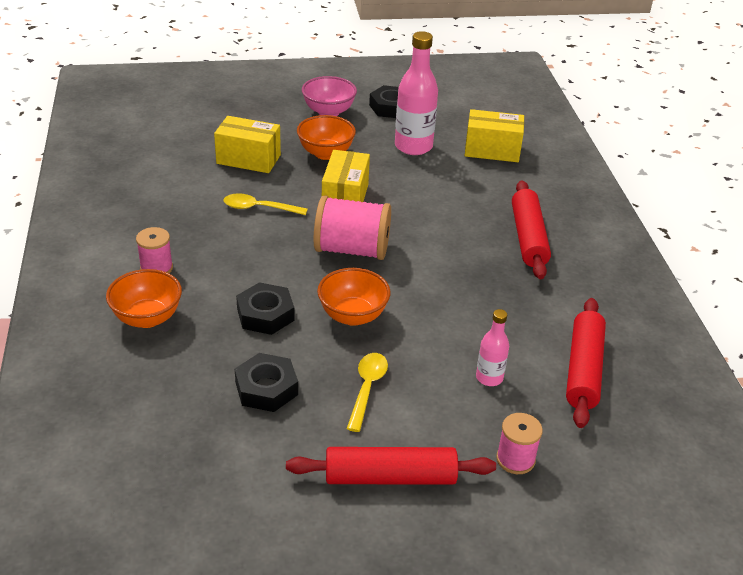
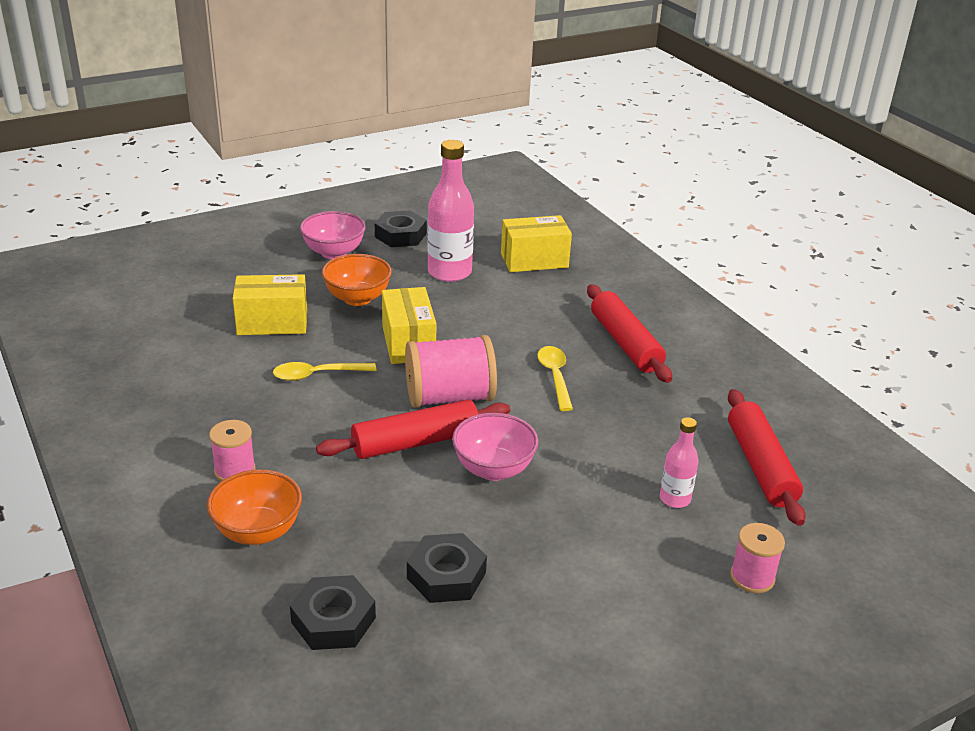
camera: 20 degrees left, 5 degrees down
black nut [236,282,295,335] -> black nut moved to [290,575,376,650]
red rolling pin [286,447,496,485] -> red rolling pin moved to [316,399,510,459]
orange bowl [317,268,391,326] -> pink bowl [452,413,539,481]
yellow spoon [347,353,388,432] -> yellow spoon moved to [537,346,573,411]

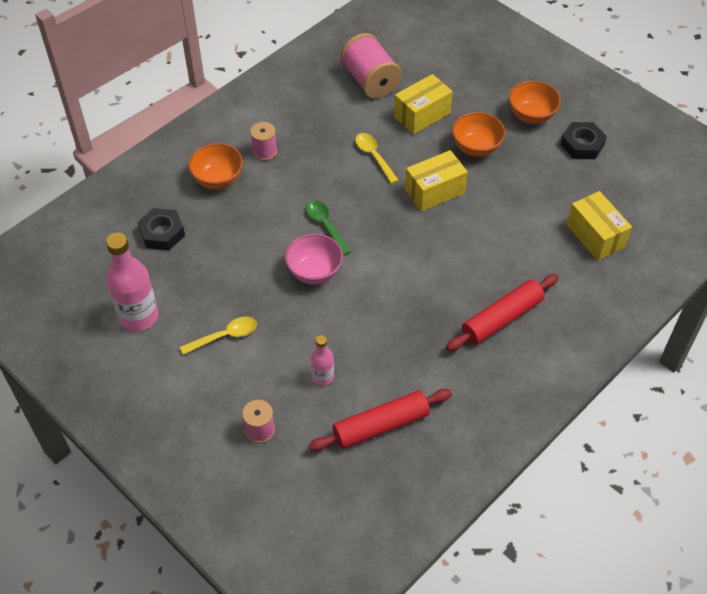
camera: 75 degrees right, 20 degrees up
yellow box [233,274,307,335] -> yellow box turned 75 degrees clockwise [394,74,453,134]
pink bowl [300,211,366,259] -> orange bowl [509,81,561,124]
red rolling pin [316,399,510,459] -> green spoon [306,200,351,256]
pink spool [405,335,497,408] -> pink spool moved to [340,33,402,99]
black nut [407,533,487,603] -> none
pink bottle [427,140,474,282] -> pink bottle moved to [106,233,158,331]
yellow spoon [537,346,573,411] -> yellow spoon moved to [180,317,257,355]

